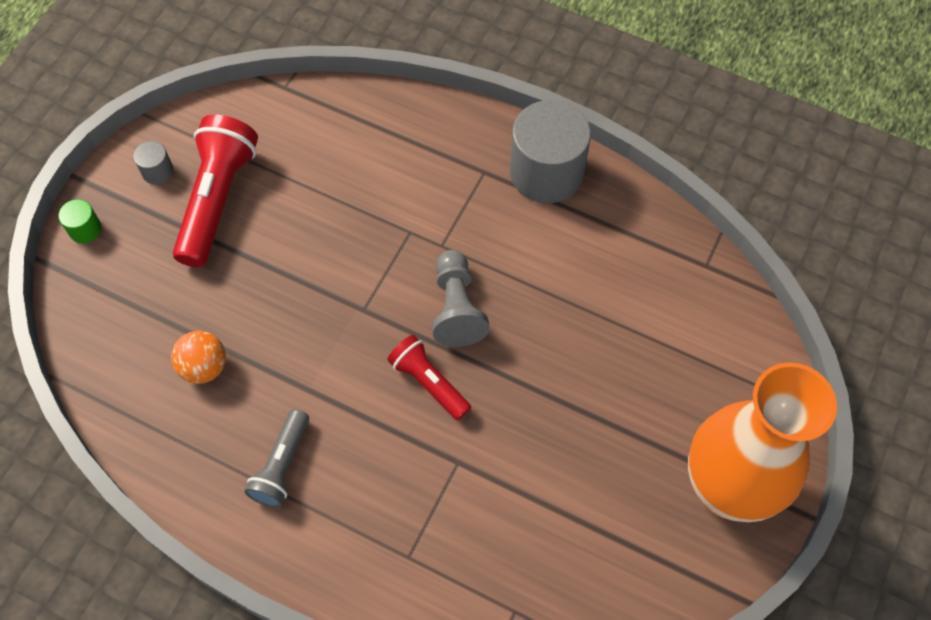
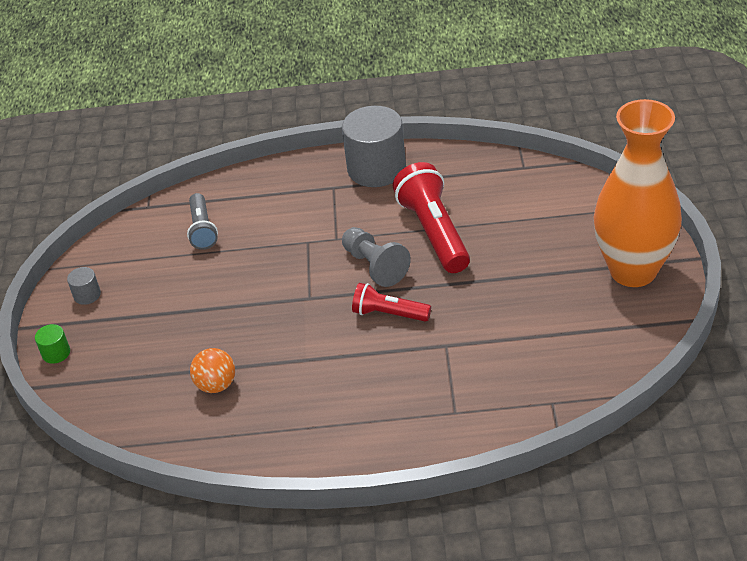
camera: 25 degrees left, 20 degrees down
red flashlight [173,115,258,268] -> red flashlight moved to [393,162,470,273]
grey flashlight [244,409,309,508] -> grey flashlight moved to [187,193,218,250]

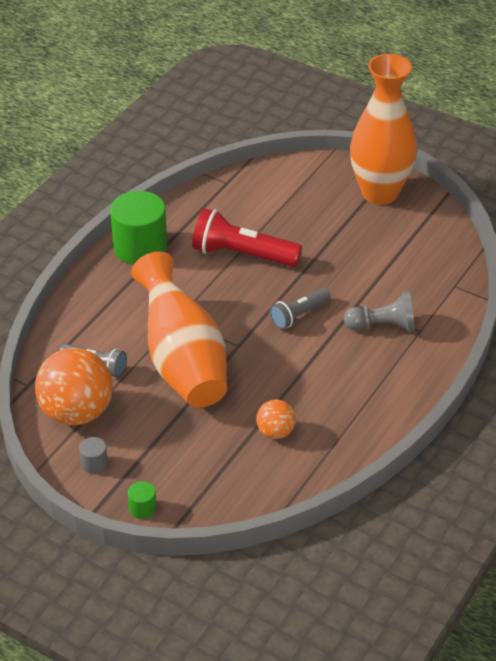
camera: 60 degrees left, 0 degrees up
grey cylinder [342,106,406,187] -> green cylinder [110,191,167,265]
grey pawn [342,227,411,287] -> grey pawn moved to [344,291,415,332]
red flashlight [352,283,431,322] -> grey flashlight [270,288,331,329]
none -> orange ball [35,348,113,425]
none -> orange vase [131,251,227,408]

